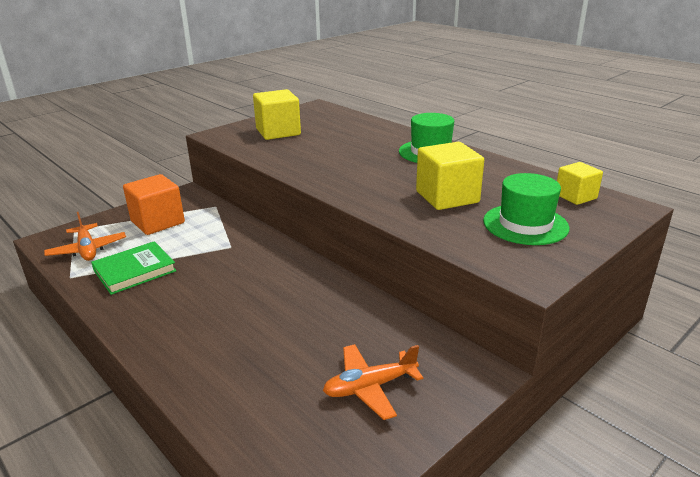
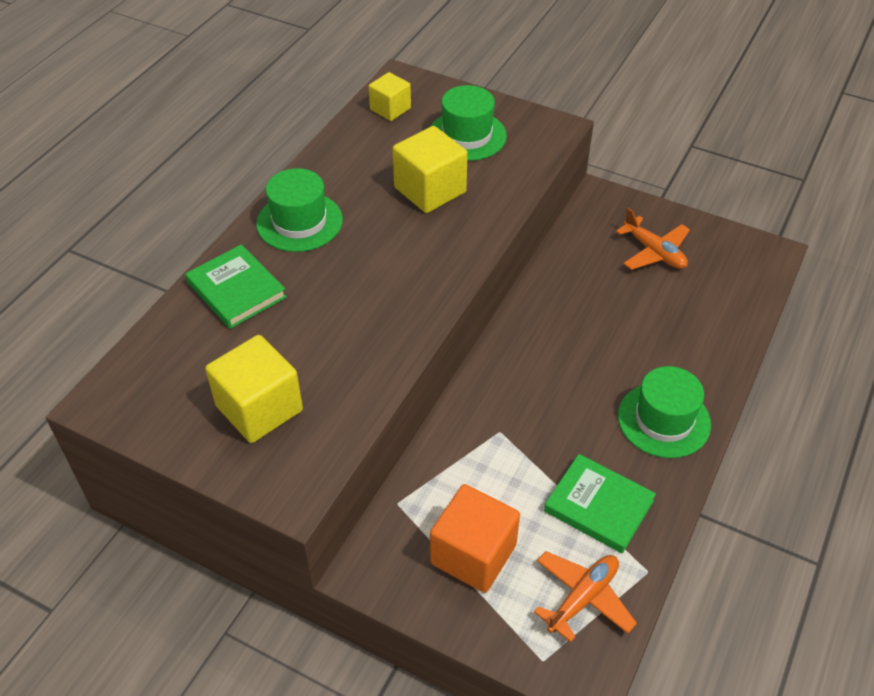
camera: 110 degrees left, 20 degrees up
none -> green book [185,244,287,329]
none -> green hat [618,366,711,458]

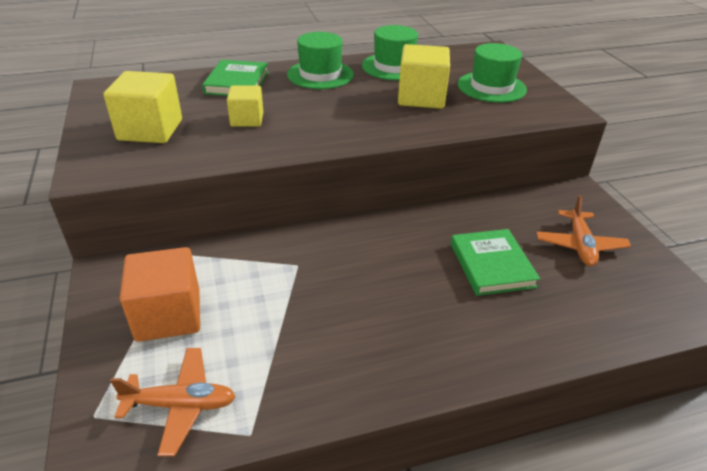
camera: 45 degrees right, 10 degrees down
yellow cube [369,72,411,121] -> yellow cube moved to [227,86,263,127]
green book [544,454,656,553] -> green book moved to [451,229,540,296]
green hat [618,366,711,458] -> green hat moved to [362,25,418,80]

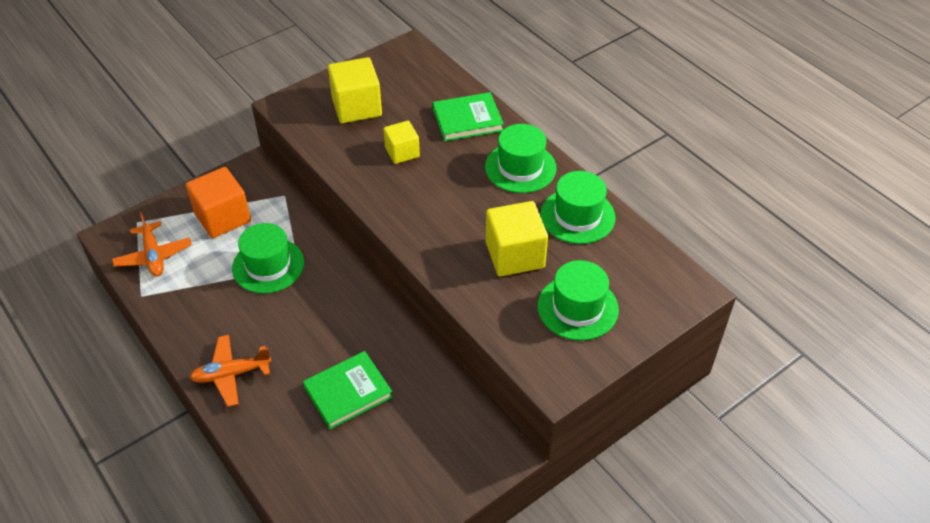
camera: 70 degrees right, 10 degrees up
orange plane [536,195,631,266] -> orange plane moved to [190,335,272,407]
none -> green hat [232,223,304,294]

